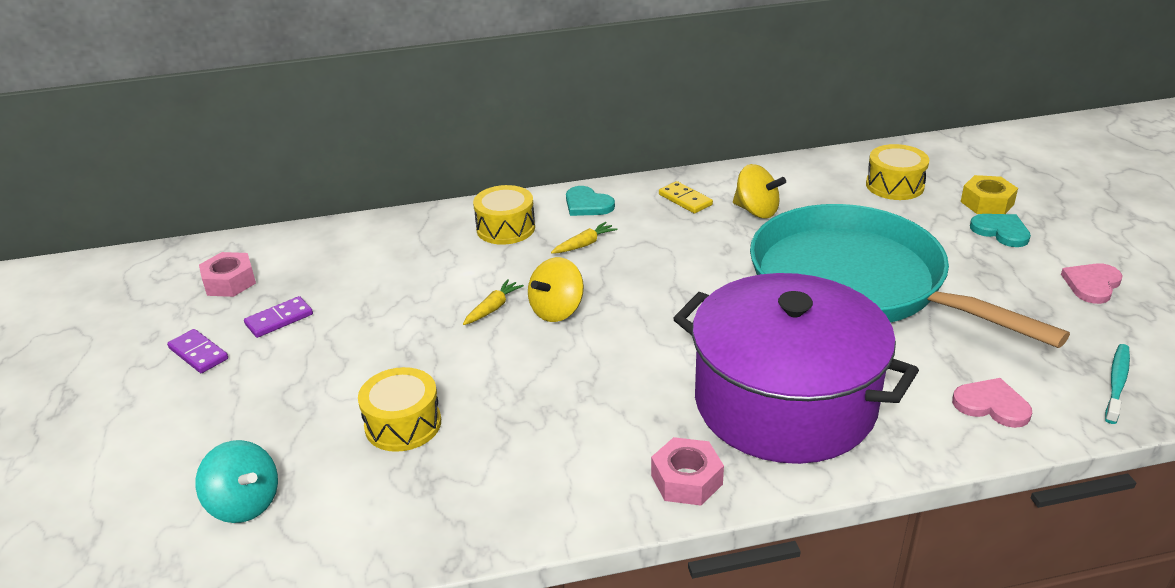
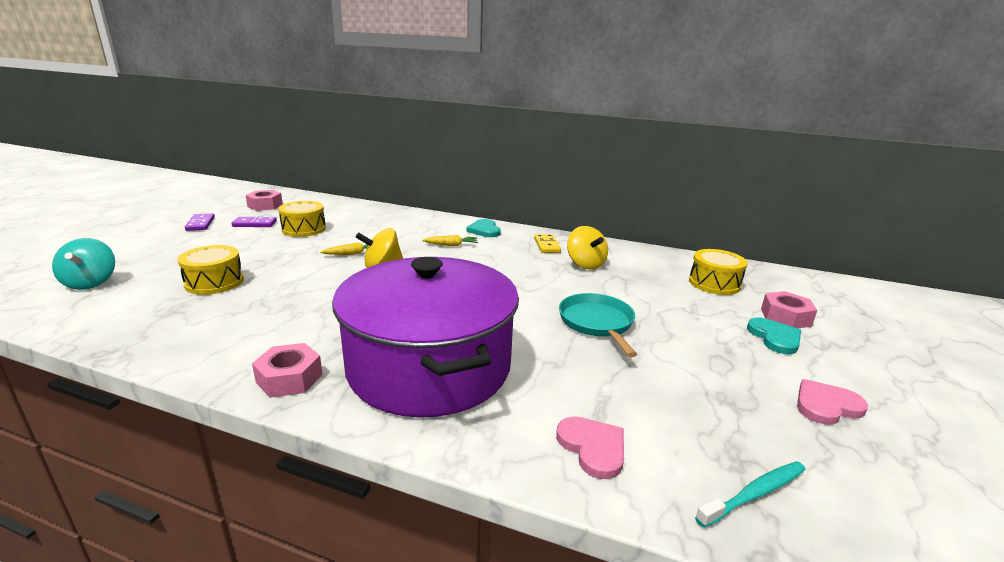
camera: 30 degrees right, 10 degrees down
yellow drum [473,185,535,245] -> yellow drum moved to [278,201,326,237]
turquoise pan [750,204,1070,348] -> turquoise pan [559,293,637,357], size x0.44
yellow nut [961,175,1018,214] -> pink nut [761,291,817,329]

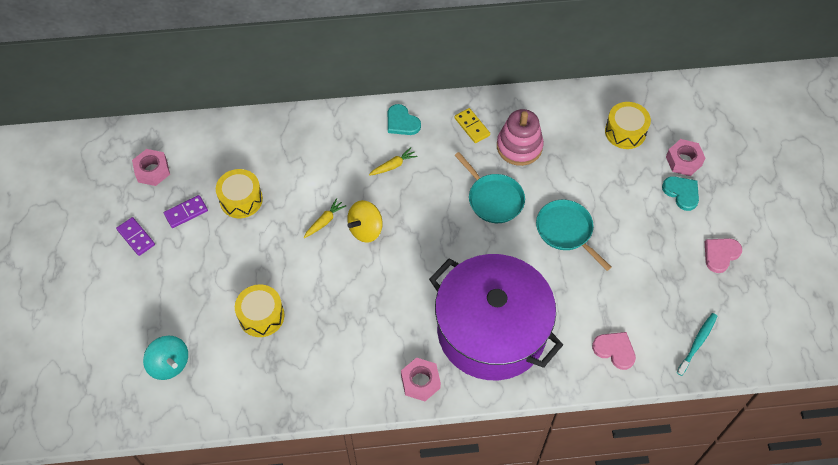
camera: 25 degrees left, 35 degrees up
yellow spinning top [567,226,608,270] -> pink stacking toy [497,109,544,166]
none -> turquoise pan [454,152,525,223]

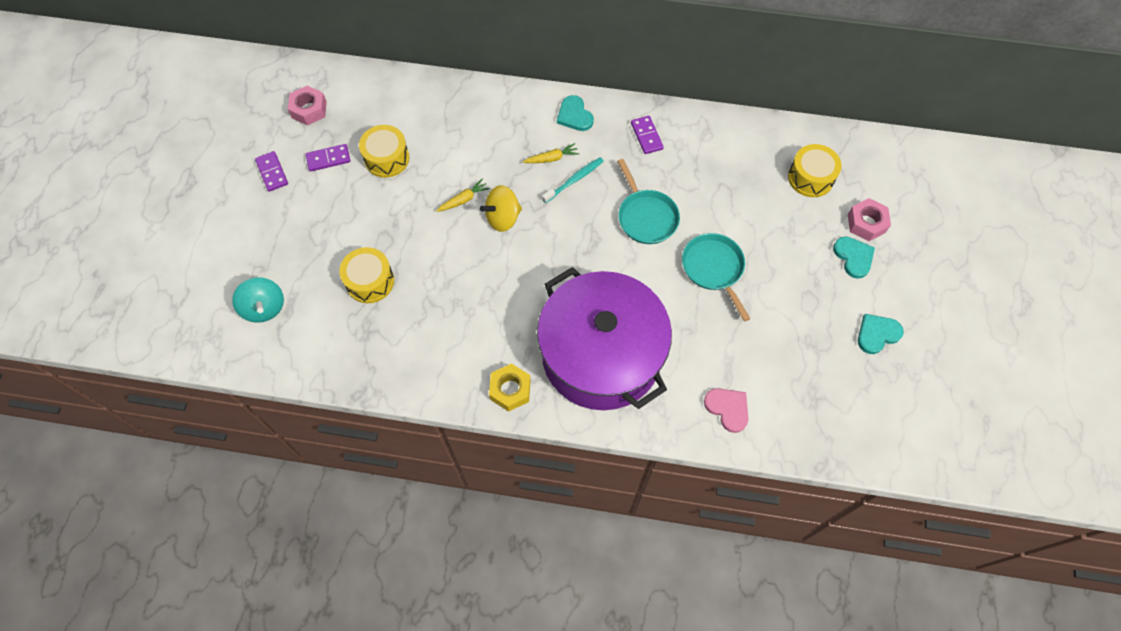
camera: 15 degrees right, 5 degrees up
pink nut [401,358,441,401] -> yellow nut [489,363,531,412]
yellow domino [454,108,490,143] -> purple domino [631,116,664,154]
pink stacking toy [497,109,544,166] -> none
turquoise toothbrush [677,313,717,376] -> turquoise toothbrush moved to [542,157,604,203]
pink heart [705,238,742,273] -> turquoise heart [858,314,904,354]

